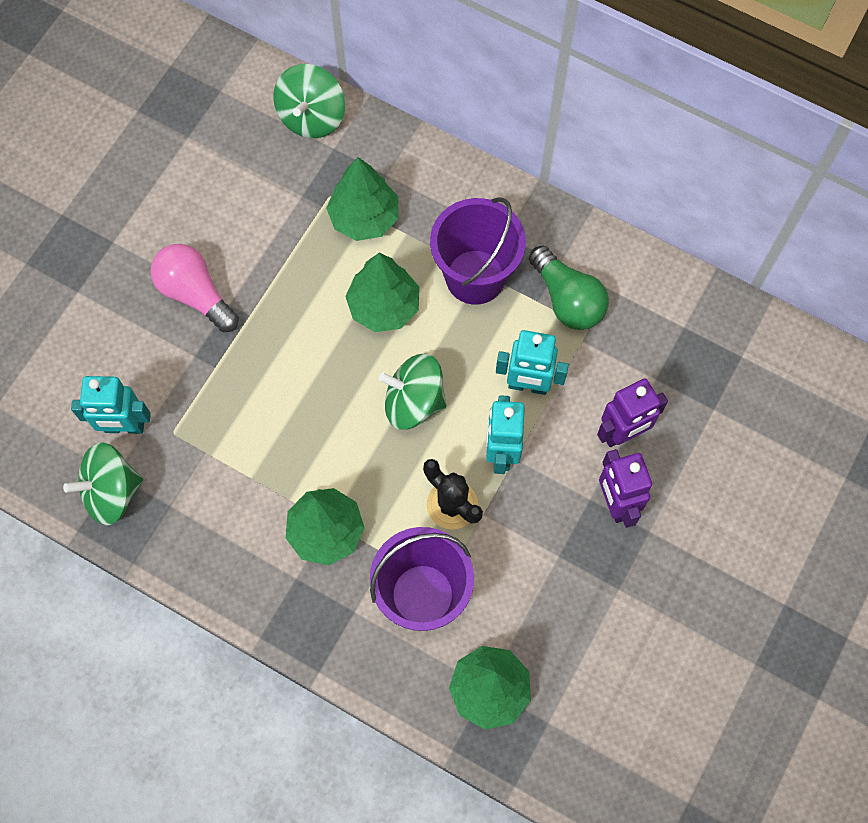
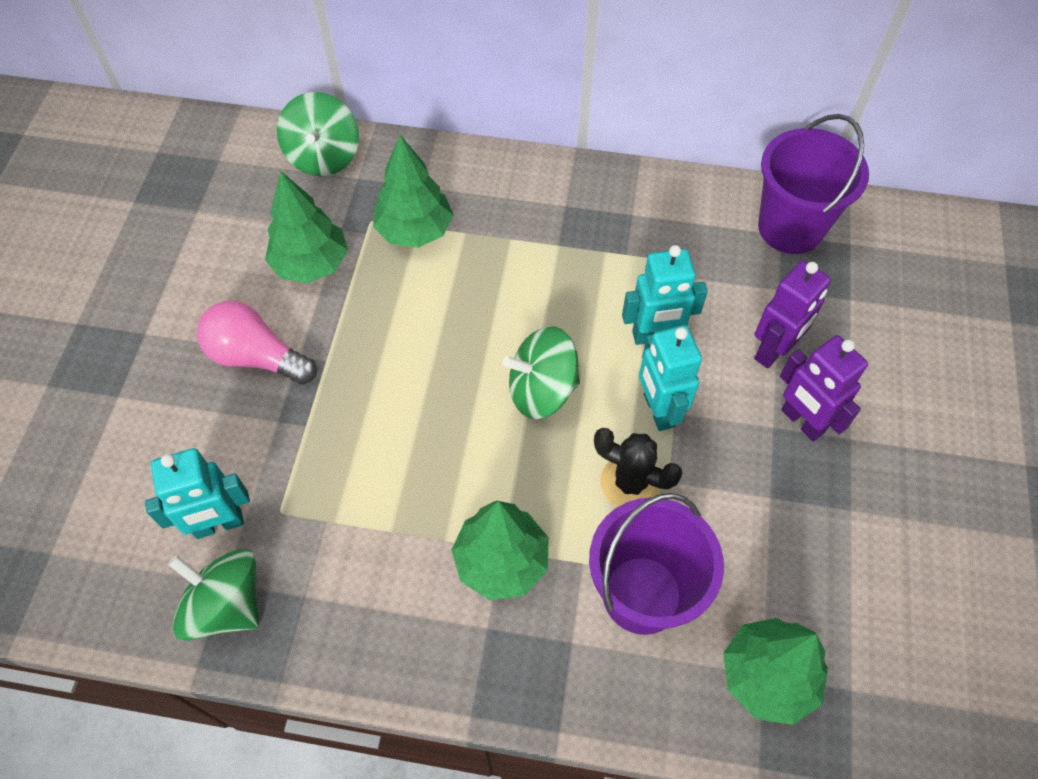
camera: 20 degrees left, 10 degrees down
green spinning top [63,442,143,525] -> green spinning top turned 75 degrees clockwise [168,549,259,641]
green tree [345,253,419,332] -> green tree moved to [265,171,348,283]
purple bucket [430,197,526,305] -> purple bucket moved to [758,114,869,254]
green light bulb [529,245,609,330] -> none

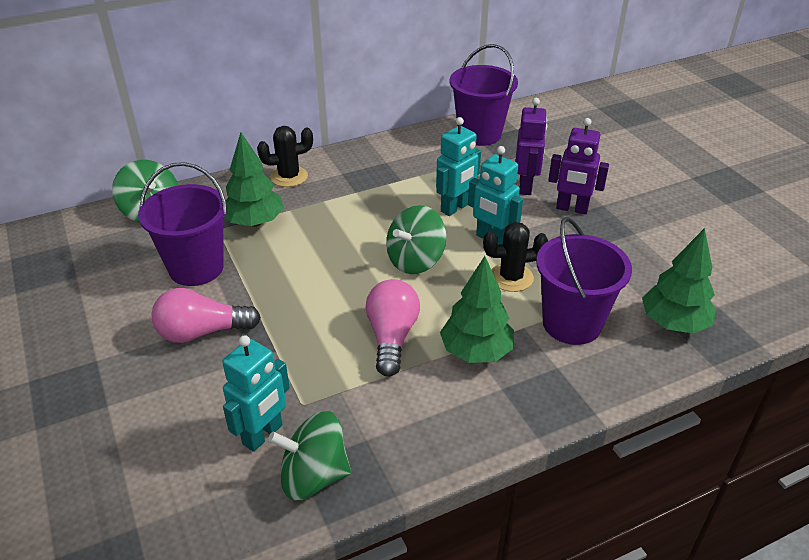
camera: 35 degrees left, 20 degrees down
green tree [265,171,348,283] -> purple bucket [138,162,227,286]
none -> black cactus [257,126,313,187]
none -> pink light bulb [366,279,420,377]

